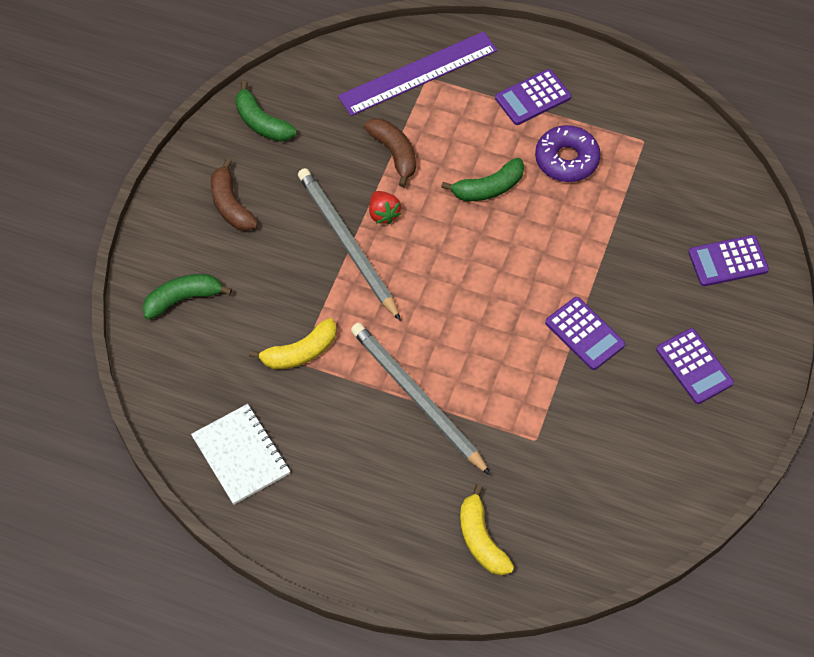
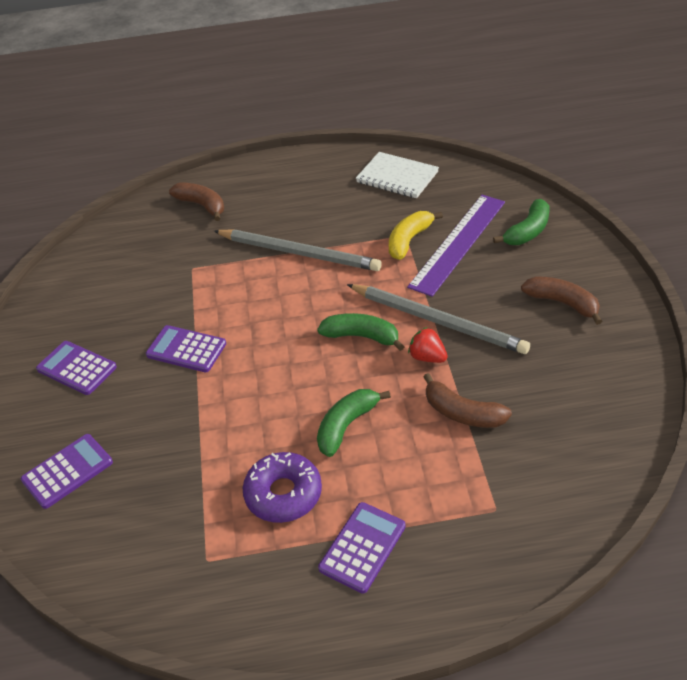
camera: 155 degrees right, 15 degrees down
green banana [235,81,297,142] -> green banana moved to [317,313,405,351]
purple ruler [338,31,498,116] -> purple ruler moved to [407,195,505,297]
yellow banana [460,484,514,576] -> brown banana [169,182,224,221]

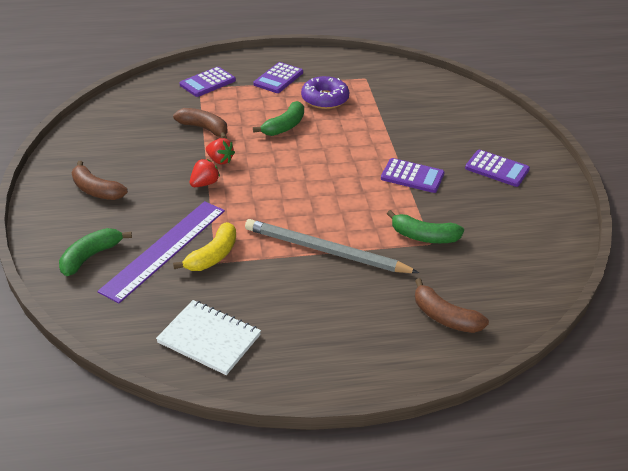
camera: 175 degrees right, 5 degrees down
purple calculator [21,434,113,509] -> purple calculator moved to [179,67,236,97]
green banana [317,313,405,351] -> green banana moved to [387,210,464,243]
grey pencil [347,284,530,354] -> red strawberry [190,159,220,187]

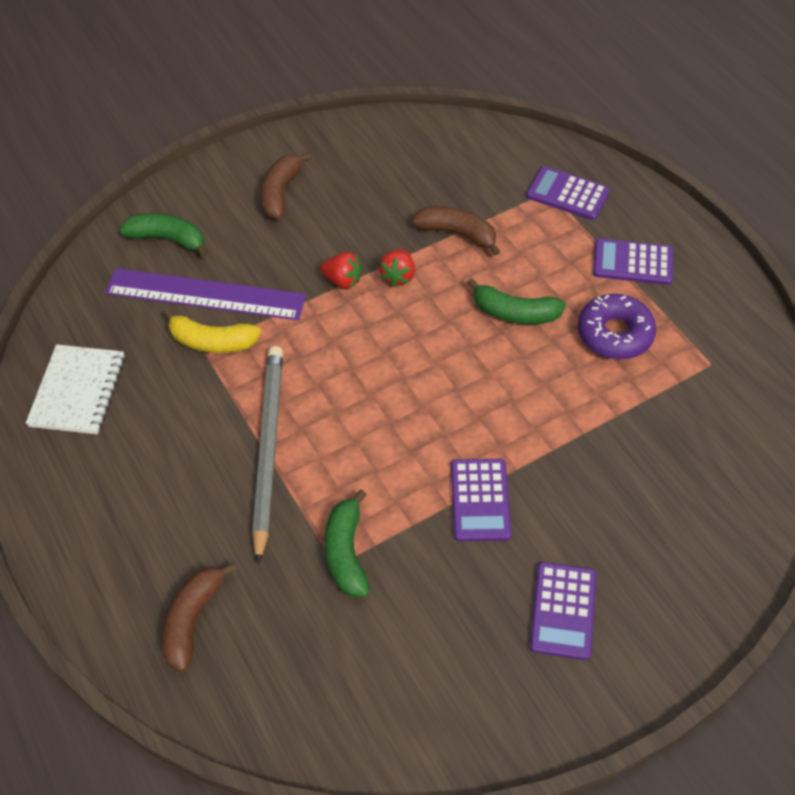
camera: 70 degrees right, 15 degrees up
brown banana [173,108,228,139] -> brown banana turned 75 degrees counterclockwise [412,206,501,256]

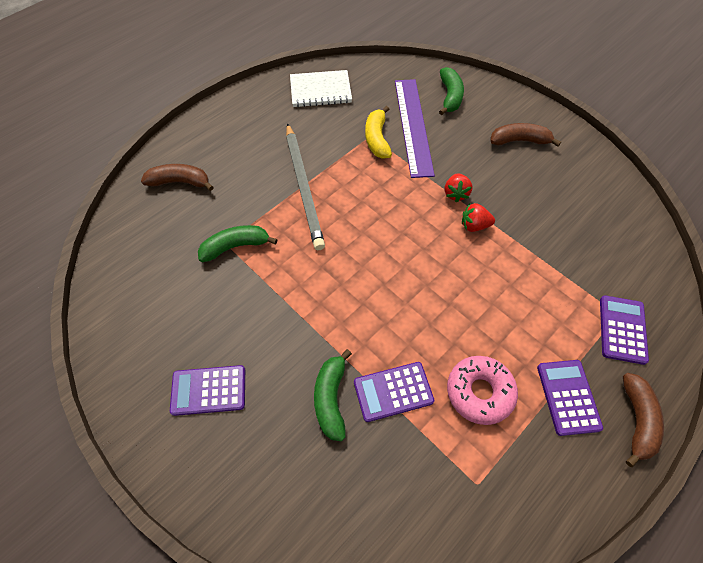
camera: 75 degrees right, 5 degrees up
grey pencil [252,346,283,564] -> grey pencil turned 90 degrees clockwise [286,123,325,250]
brown banana [412,206,501,256] -> brown banana moved to [623,373,664,468]
purple calculator [451,459,511,541] -> purple calculator moved to [354,362,434,422]
green banana [467,278,566,324] -> green banana moved to [314,349,352,441]
purple donut [578,294,656,360] -> pink donut [447,356,518,425]

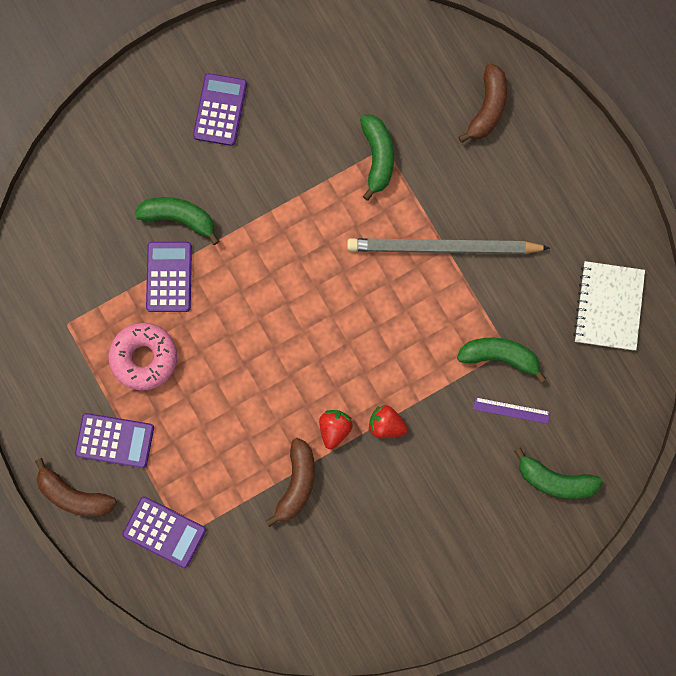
camera: 105 degrees right, 20 degrees up
yellow banana [365,106,392,159] -> green banana [457,337,546,383]
purple ruler [395,79,435,178] -> purple ruler [473,397,550,424], size x0.42
brown banana [490,123,561,147] -> brown banana moved to [266,438,315,527]

